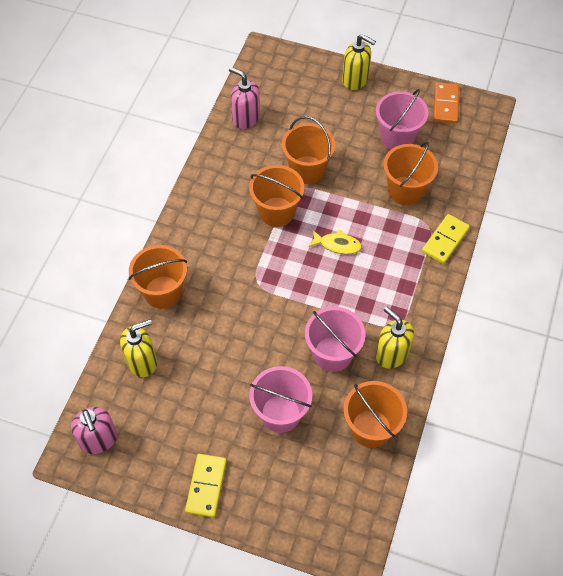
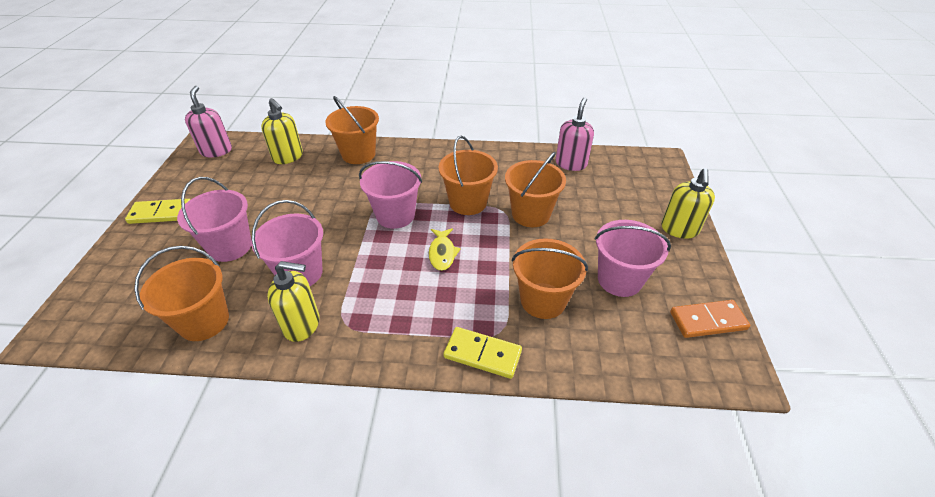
camera: 75 degrees right, 15 degrees down
pink soap dispenser [71,407,117,454] -> pink soap dispenser turned 120 degrees clockwise [185,86,232,157]
yellow soap dispenser [376,307,414,369] -> yellow soap dispenser turned 60 degrees clockwise [267,261,319,342]
none -> pink bucket [359,161,422,229]

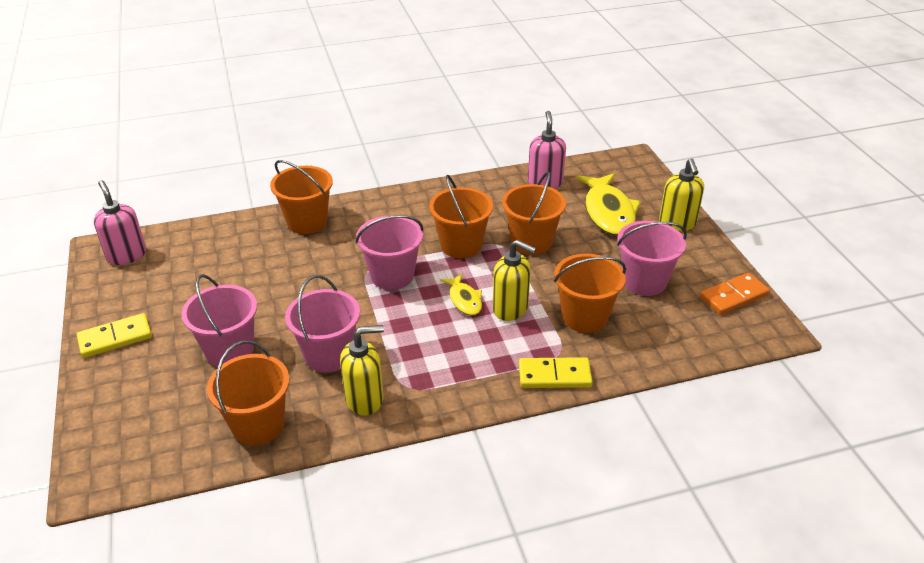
camera: 20 degrees left, 5 degrees down
yellow soap dispenser [261,98,303,164] -> yellow soap dispenser moved to [493,240,536,321]
none -> yellow fish [576,173,641,236]

